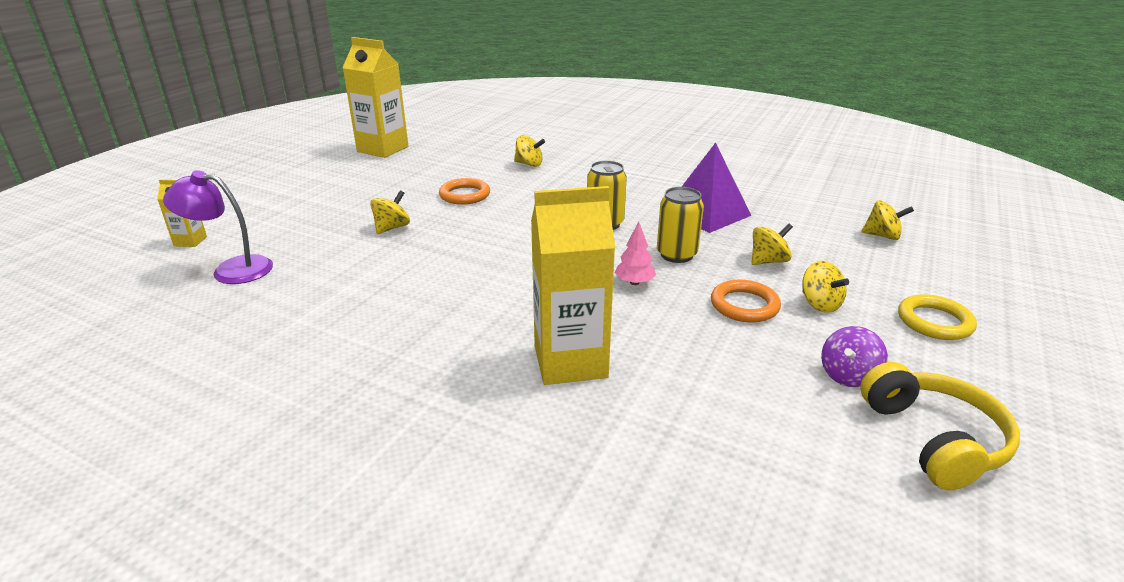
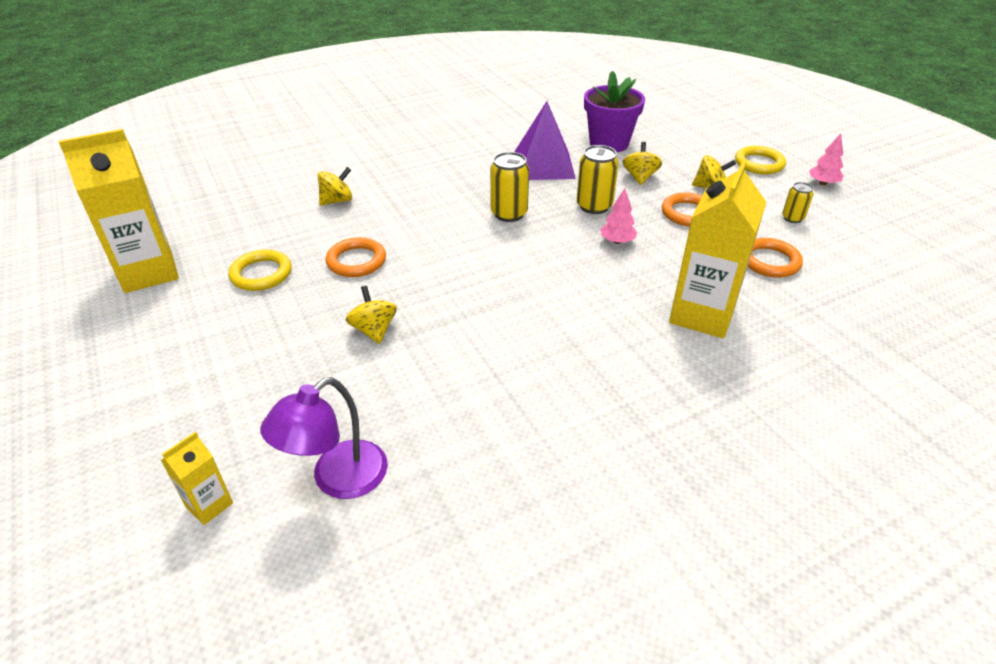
camera: 55 degrees left, 10 degrees up
purple spinning top [821,326,888,387] -> yellow can [782,182,813,223]
yellow headphones [860,362,1020,490] -> none
yellow spinning top [861,200,914,240] -> none
none -> yellow ring [228,249,292,291]
none -> purple flower pot [584,71,645,153]
none -> orange ring [748,238,803,278]
none -> pink tree [809,133,844,185]

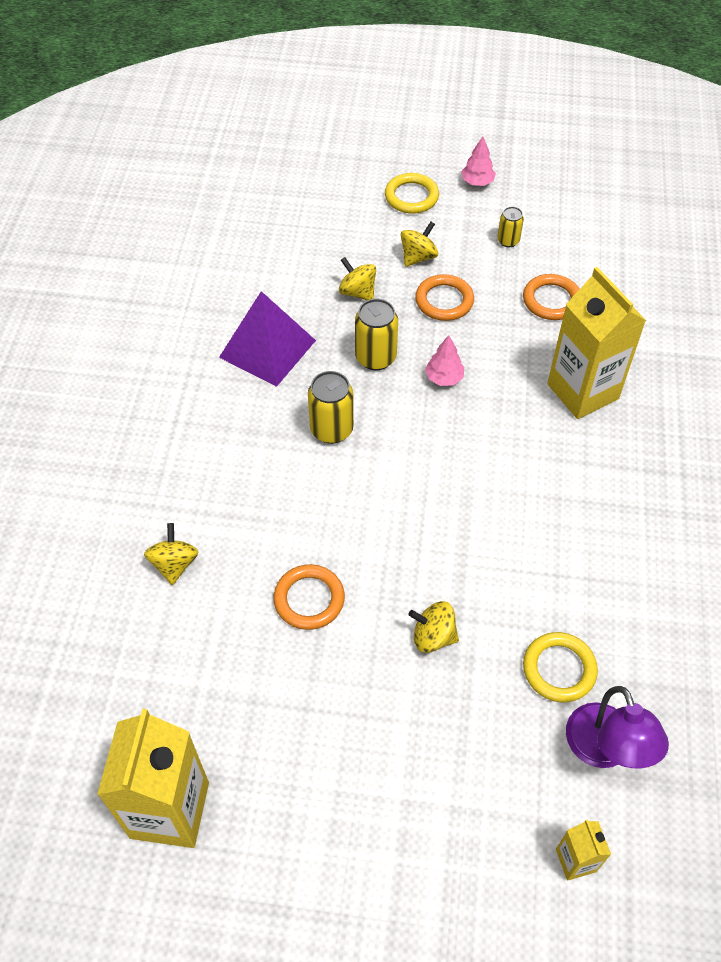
camera: 55 degrees left, 15 degrees up
yellow ring [228,249,292,291] -> yellow ring moved to [523,632,598,702]
purple flower pot [584,71,645,153] -> none

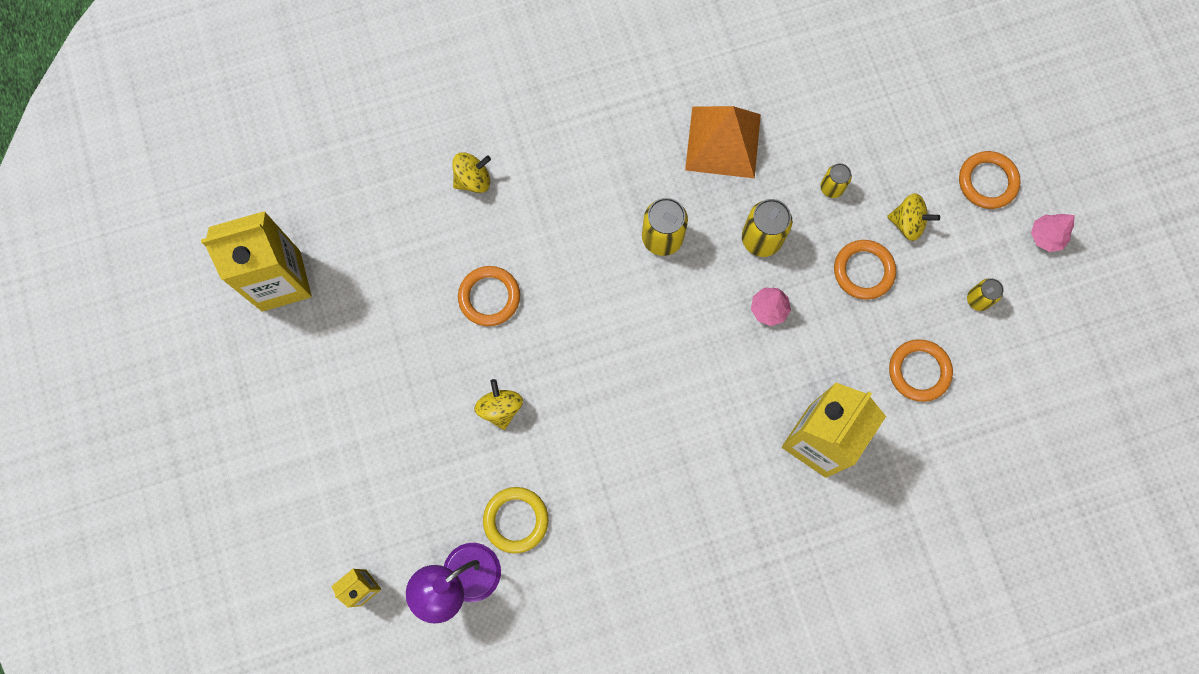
camera: 65 degrees right, 20 degrees up
purple pyramid [219,291,316,387] -> orange pyramid [685,106,761,179]
yellow spinning top [339,257,376,300] -> yellow can [821,163,852,198]
yellow ring [385,173,439,214] -> orange ring [959,151,1021,209]

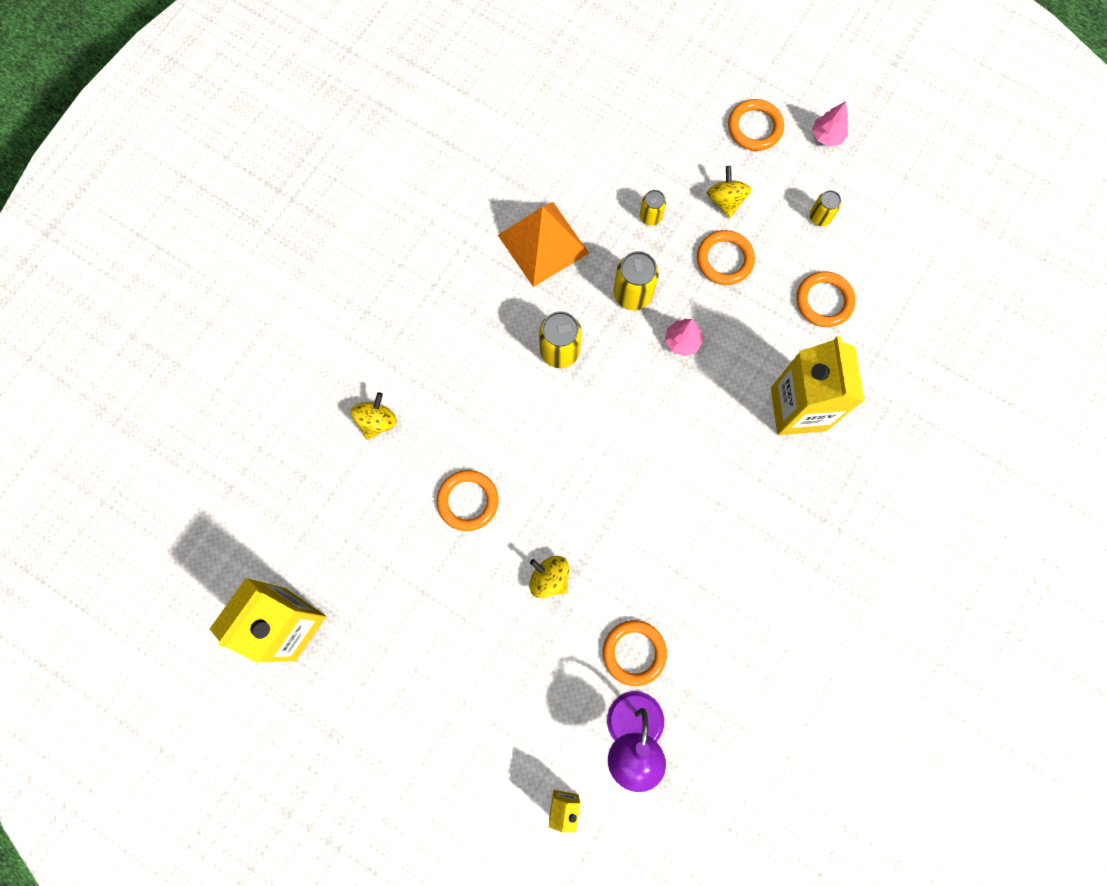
camera: 40 degrees left, 0 degrees up
yellow ring [483,487,548,553] -> orange ring [603,620,667,686]
yellow spinning top [887,193,940,241] -> yellow spinning top turned 75 degrees counterclockwise [707,166,752,218]

